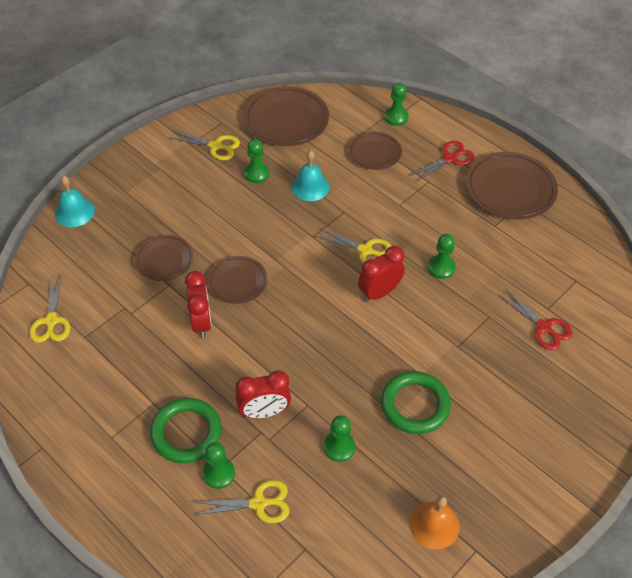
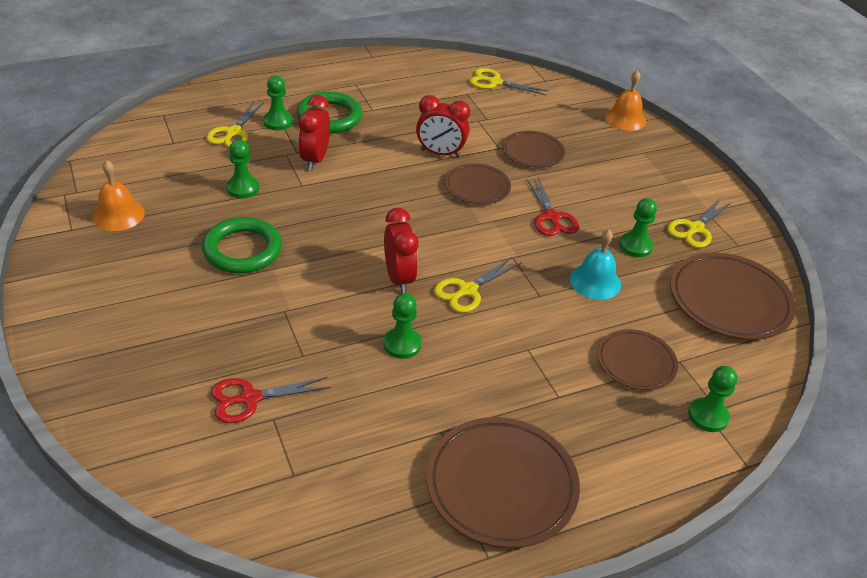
camera: 110 degrees right, 10 degrees down
turquoise bell [55,176,95,227] -> orange bell [605,70,646,131]
red scissors [409,141,475,182] -> red scissors moved to [527,177,579,236]

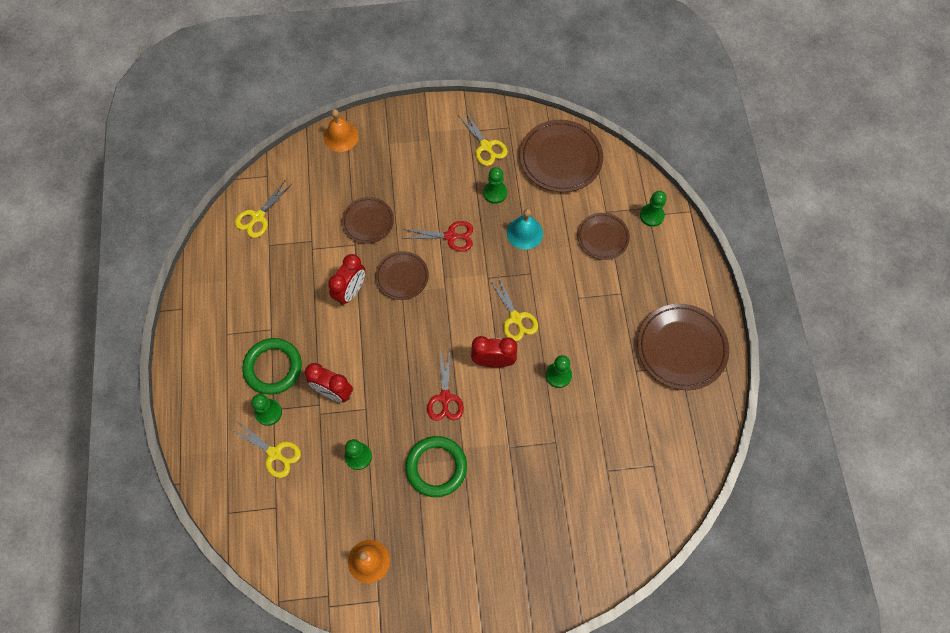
camera: 70 degrees left, 25 degrees up
red scissors [211,377,331,423] -> red scissors moved to [427,350,464,421]

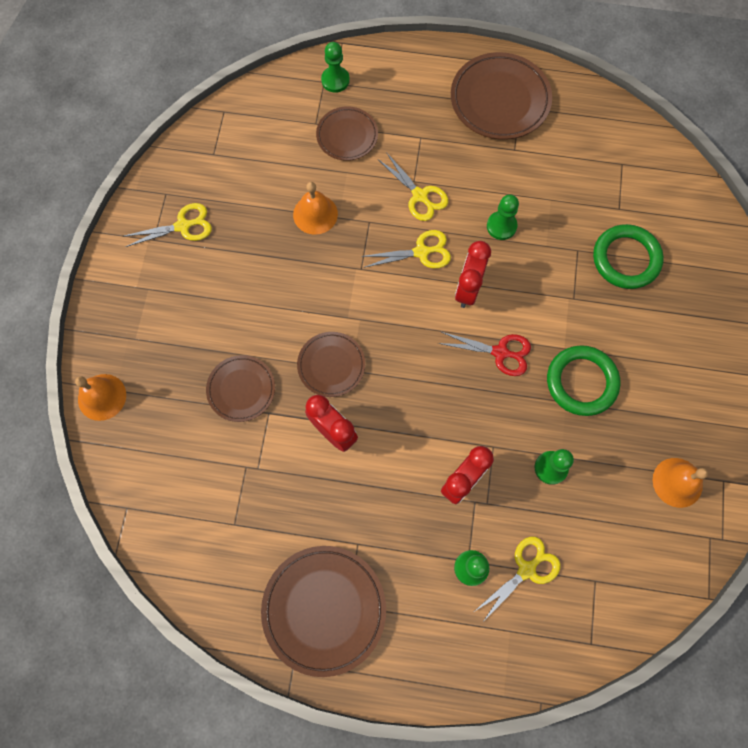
camera: 75 degrees left, 5 degrees up
yellow scissors [235,180,292,238] -> yellow scissors moved to [378,152,448,221]
green ring [243,338,302,395] -> green ring moved to [593,224,664,289]
red scissors [403,221,473,252] -> none
green pawn [483,167,507,204] -> none
turquoise bell [507,209,543,250] -> orange bell [293,182,338,235]
brown plate [519,120,603,192] -> brown plate moved to [261,546,386,677]

